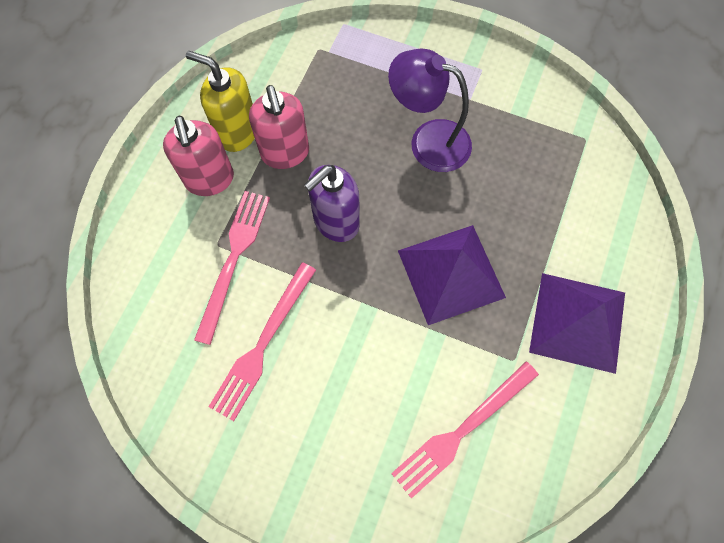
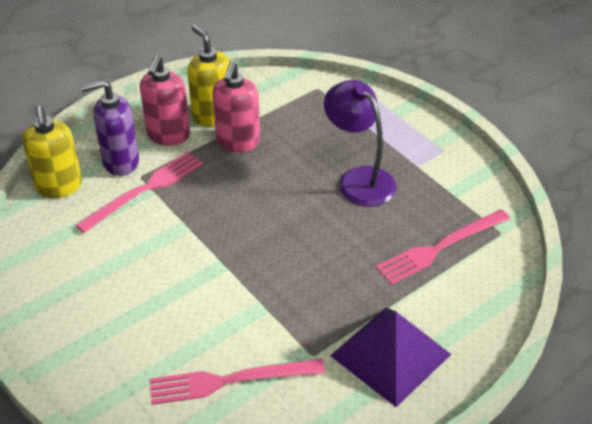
camera: 30 degrees right, 25 degrees down
pink fork [209,263,316,421] -> pink fork moved to [376,209,510,285]
purple soap dispenser [304,165,360,242] -> purple soap dispenser moved to [81,79,139,176]
purple pyramid [398,225,506,325] -> none
none -> yellow soap dispenser [22,106,82,198]

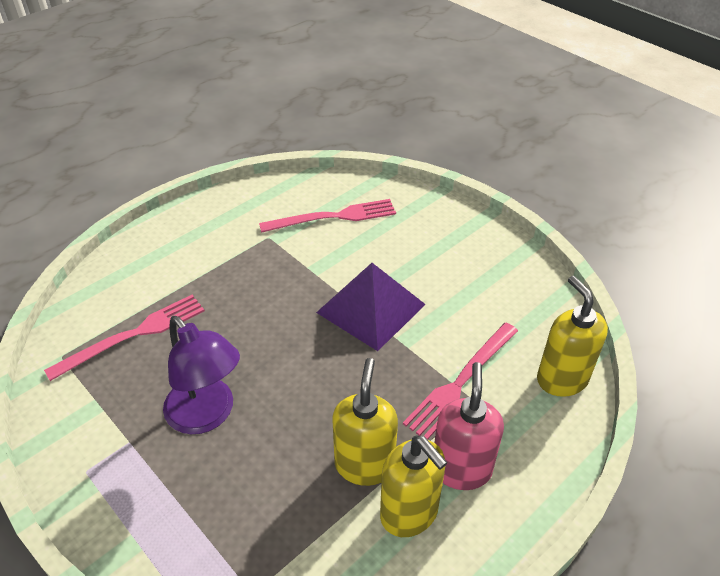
camera: 175 degrees right, 0 degrees up
purple soap dispenser [81,79,139,176] -> none
pink soap dispenser [212,61,260,152] -> yellow soap dispenser [333,358,398,486]
purple pyramid [330,307,451,407] -> purple pyramid moved to [316,263,426,351]

